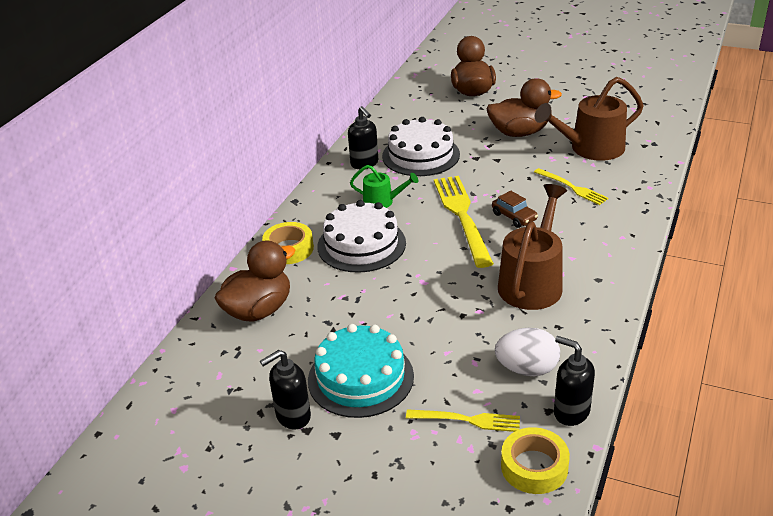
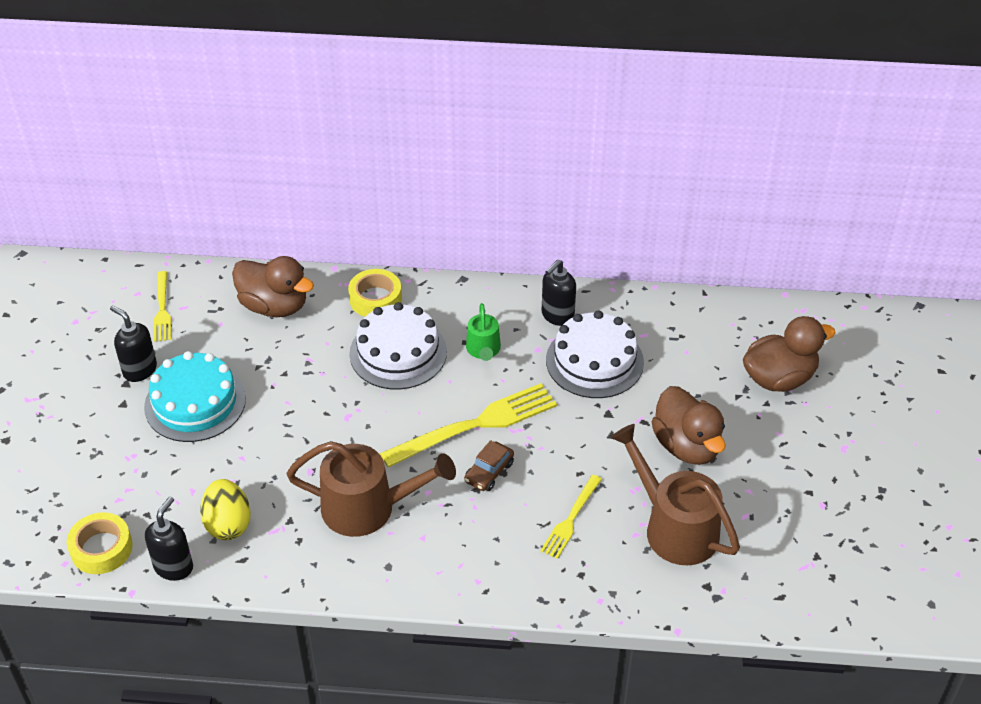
camera: 70 degrees right, 10 degrees up
yellow fork [406,409,520,432] -> yellow fork moved to [154,271,171,342]
white egg [495,328,560,376] -> yellow egg [200,479,251,540]

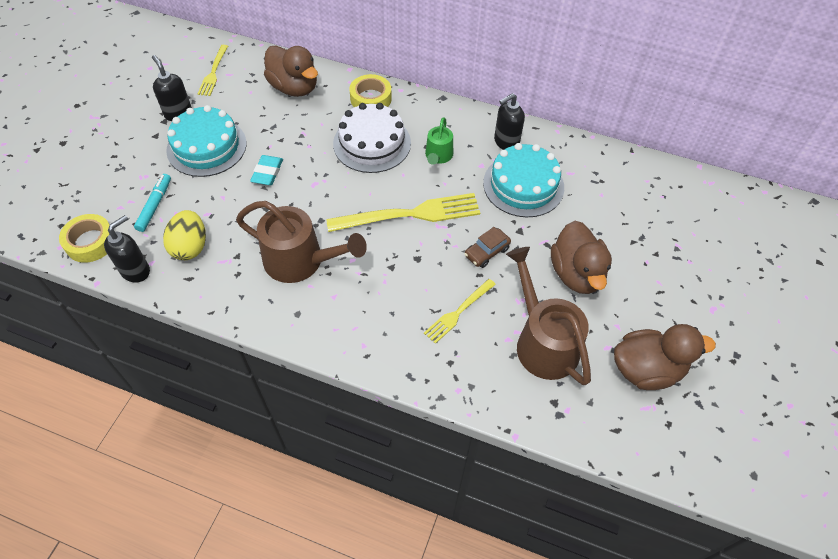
camera: 15 degrees right, 10 degrees up
brown car [464,440,514,491] -> brown car moved to [465,227,511,268]
white cake [546,311,644,398] -> turquoise cake [483,143,564,217]
brown duck [743,316,836,392] -> brown duck moved to [614,324,716,390]
none -> turquoise marker [134,174,171,232]
none -> turquoise eraser [250,155,283,185]

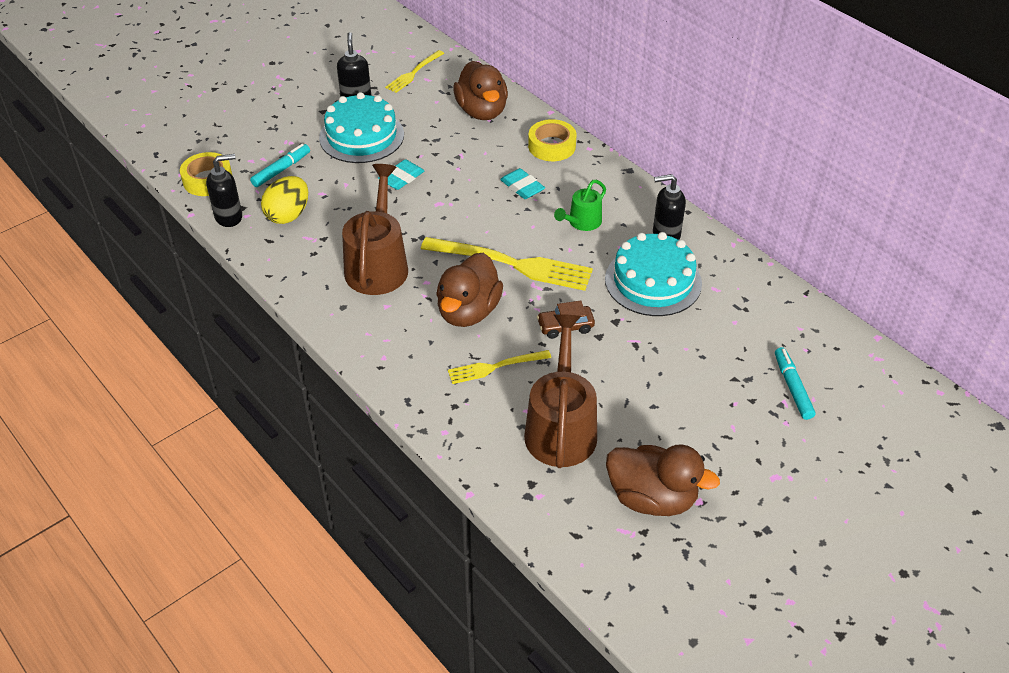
camera: 30 degrees right, 10 degrees down
brown watering can [236,201,367,283] -> brown watering can turned 135 degrees counterclockwise [342,164,408,295]
white cake [333,103,411,173] -> turquoise eraser [500,168,545,199]
brown duck [551,221,612,294] -> brown duck moved to [436,253,503,327]
none -> turquoise marker [775,347,815,420]

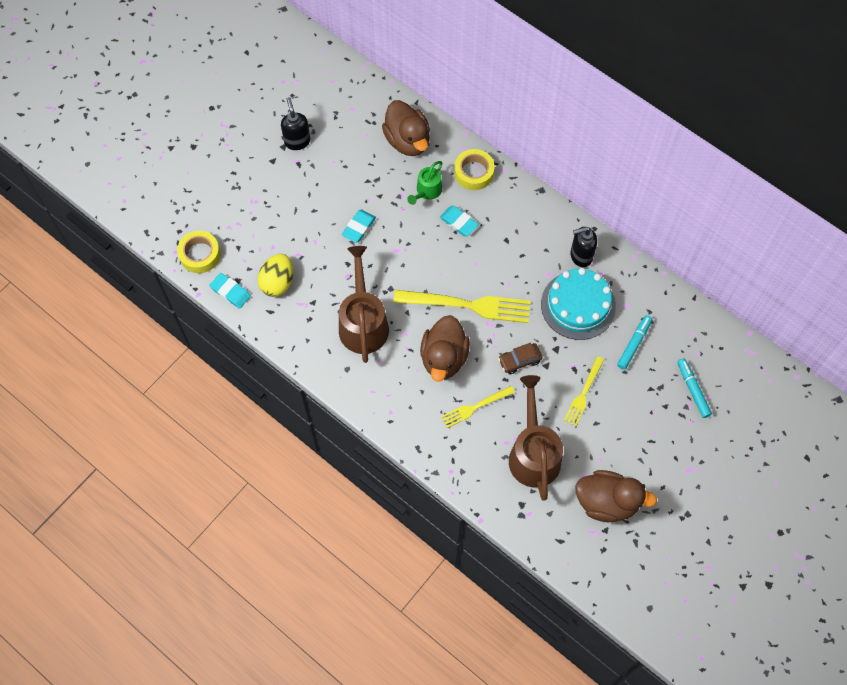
camera: 10 degrees left, 20 degrees up
black soap dispenser [206,154,242,227] -> turquoise eraser [209,273,251,309]
turquoise marker [250,144,310,187] -> turquoise marker moved to [617,315,652,370]
turquoise cake [319,92,404,163] -> none
yellow fork [385,50,444,93] -> yellow fork moved to [564,356,604,426]
green watering can [554,180,606,231] -> green watering can moved to [407,161,442,205]

